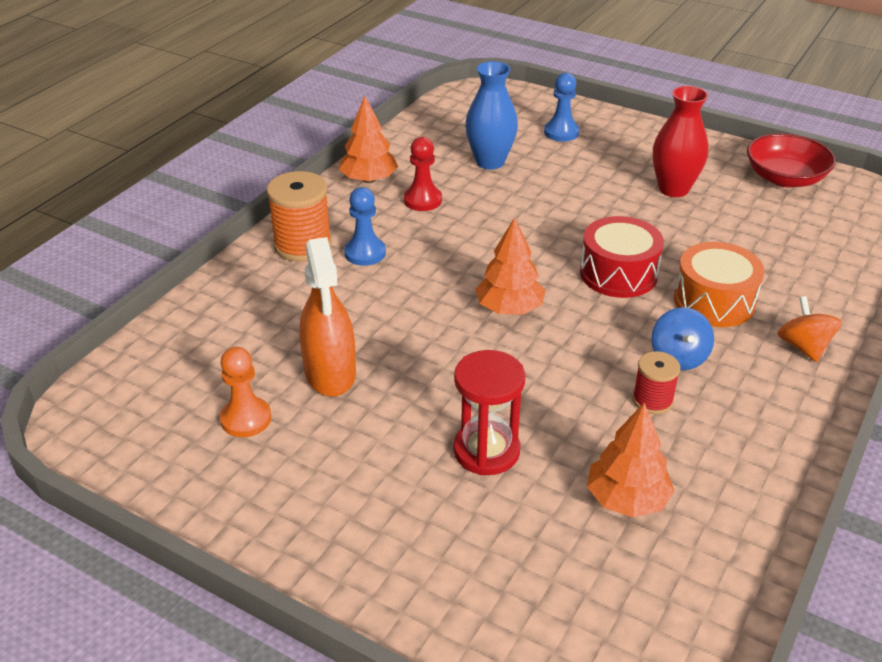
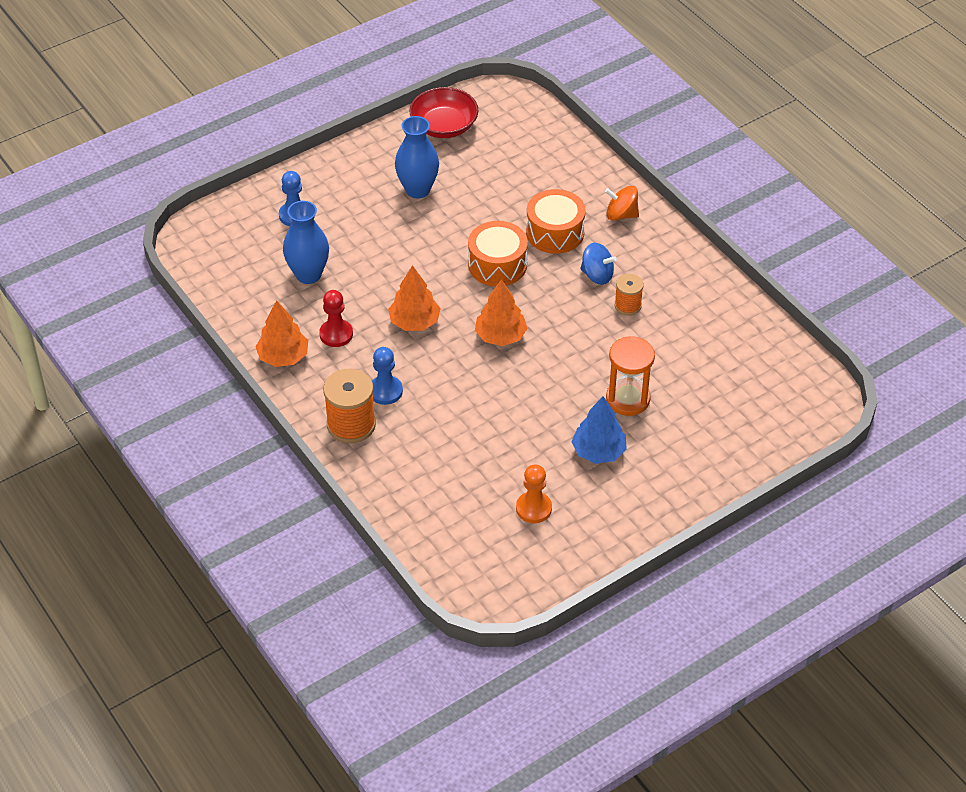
camera: 65 degrees left, 10 degrees up
orange spray bottle [299,237,356,397] -> none
red hourglass [453,350,525,475] -> orange hourglass [606,336,655,416]
red drum [580,216,664,298] -> orange drum [468,221,528,286]
orange tree [587,403,674,518] -> orange tree moved to [388,265,441,331]
red spool [632,351,680,414] -> orange spool [614,274,644,315]
red vase [653,86,708,197] -> blue vase [395,116,439,198]
none -> blue tree [571,396,627,464]

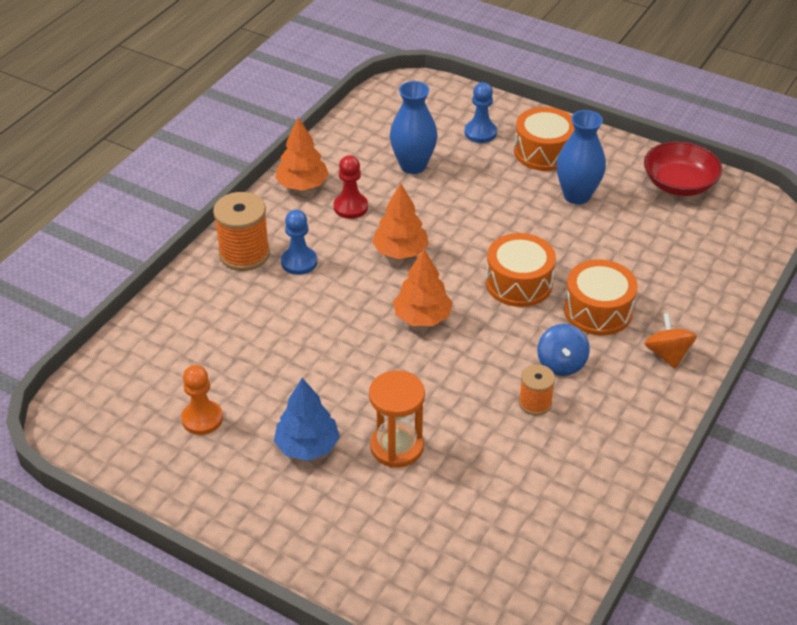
camera: 65 degrees right, 5 degrees down
none -> orange drum [514,107,574,171]

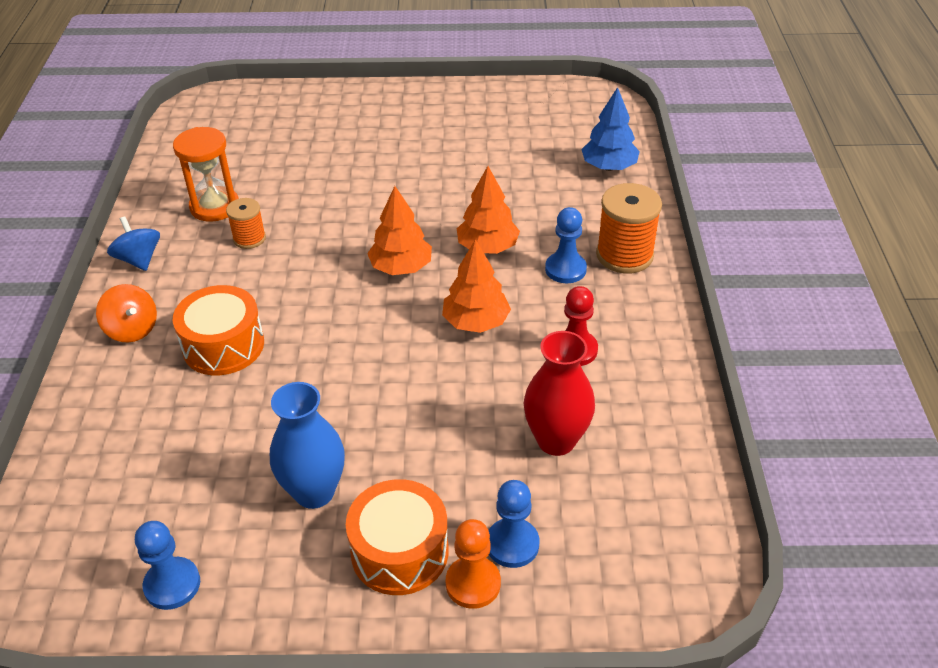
camera: 150 degrees right, 0 degrees up
orange pawn [181,365,223,435] -> orange pawn moved to [446,519,501,609]
blue tree [274,378,340,461] -> blue tree moved to [581,87,640,171]
orange tree [275,117,329,191] -> orange tree moved to [457,166,520,254]
orange hourglass [369,370,425,468] -> orange hourglass moved to [173,127,239,222]
blue vase [390,81,437,174] -> red vase [524,331,595,456]
orange drum [486,233,556,307] -> none
blue spinning top [537,324,590,376] -> blue spinning top moved to [107,216,160,271]
red bowl [644,141,722,196] -> blue pawn [135,521,200,610]

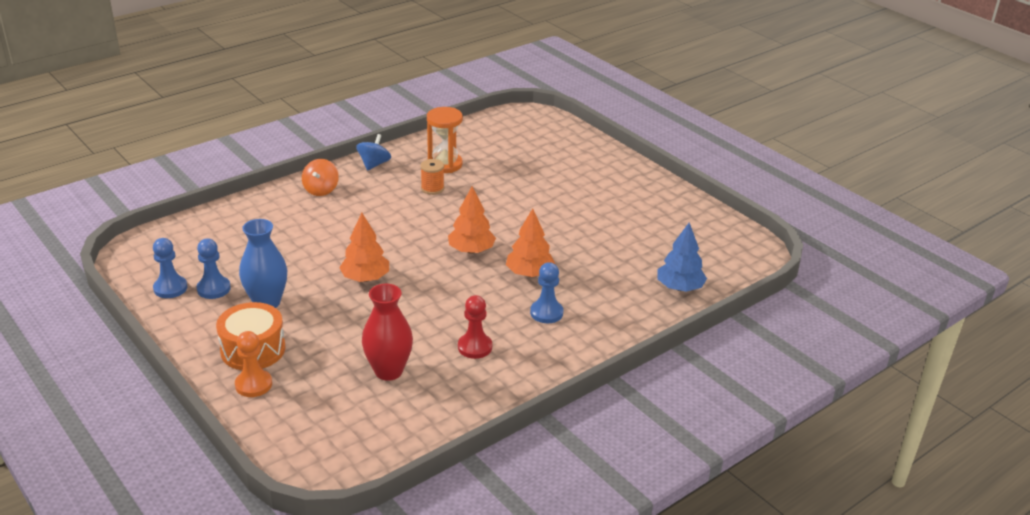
camera: 50 degrees right, 10 degrees down
orange drum [173,285,264,375] -> none
orange tree [442,239,511,333] -> orange tree moved to [339,213,389,282]
blue pawn [488,480,539,568] -> blue pawn moved to [197,238,231,299]
orange spool [596,183,662,274] -> none

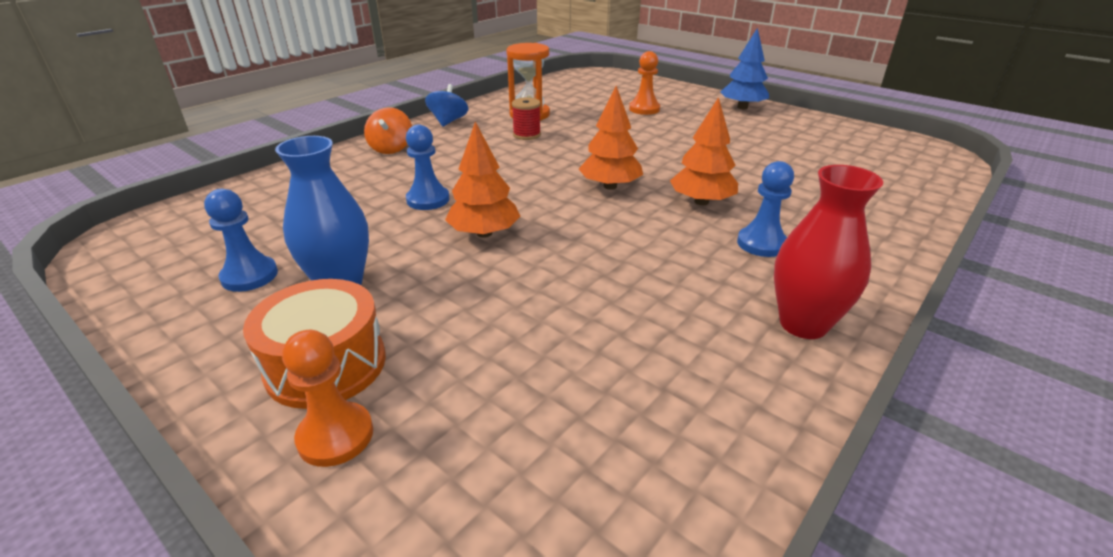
camera: 10 degrees left, 0 degrees up
blue pawn [153,238,187,298] -> blue pawn moved to [406,125,449,210]
red vase [362,284,413,381] -> red vase moved to [774,165,883,339]
orange spool [420,159,444,195] -> red spool [512,97,541,140]
red pawn [458,295,492,359] -> none
blue tree [657,223,707,292] -> blue tree moved to [720,28,769,109]
none -> orange pawn [629,51,660,115]

